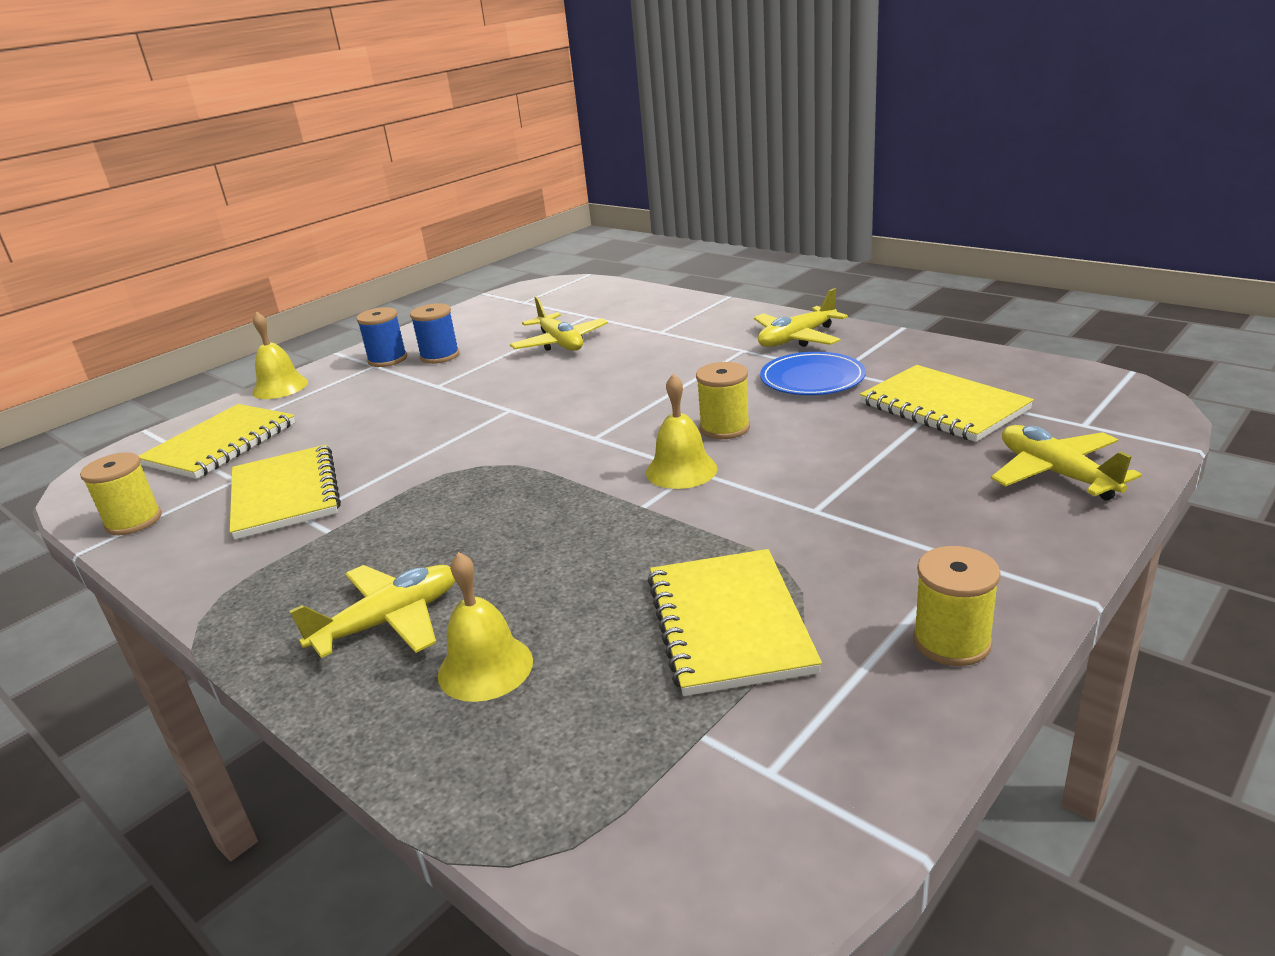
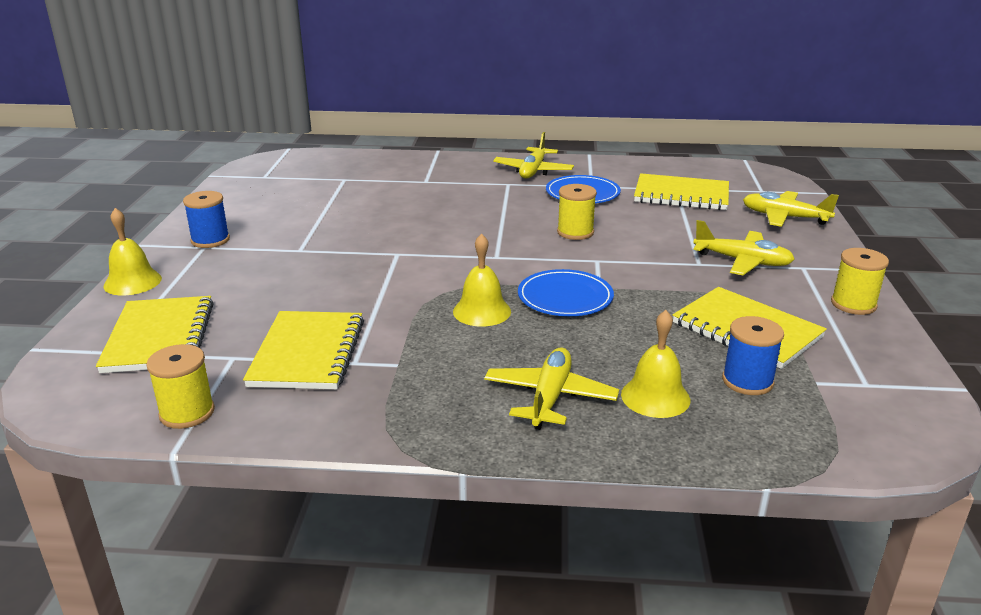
camera: 40 degrees left, 0 degrees up
yellow notebook [230,445,341,540] -> yellow notebook turned 60 degrees clockwise [243,311,364,389]
blue spool [410,303,460,364] -> blue spool moved to [722,316,784,395]
yellow plane [510,296,608,351] -> yellow plane moved to [693,220,795,275]
yellow bell [646,374,717,489] -> yellow bell moved to [453,234,511,327]
none -> blue plate [518,269,614,316]

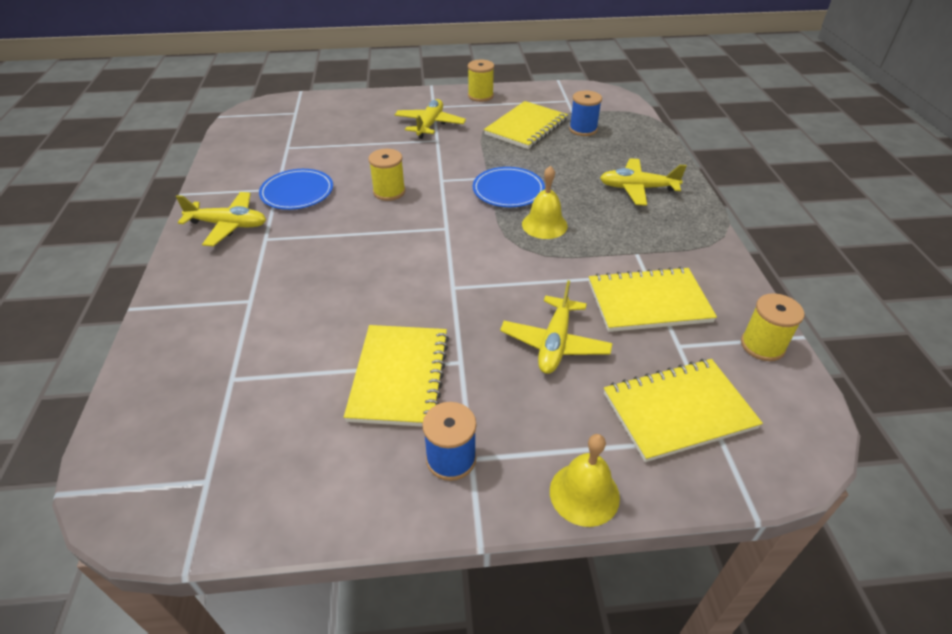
camera: 100 degrees left, 15 degrees up
yellow bell [621,310,690,418] -> none
yellow notebook [634,173,729,210] -> yellow notebook moved to [344,325,449,427]
yellow plane [743,191,839,227] -> yellow plane moved to [500,280,613,374]

